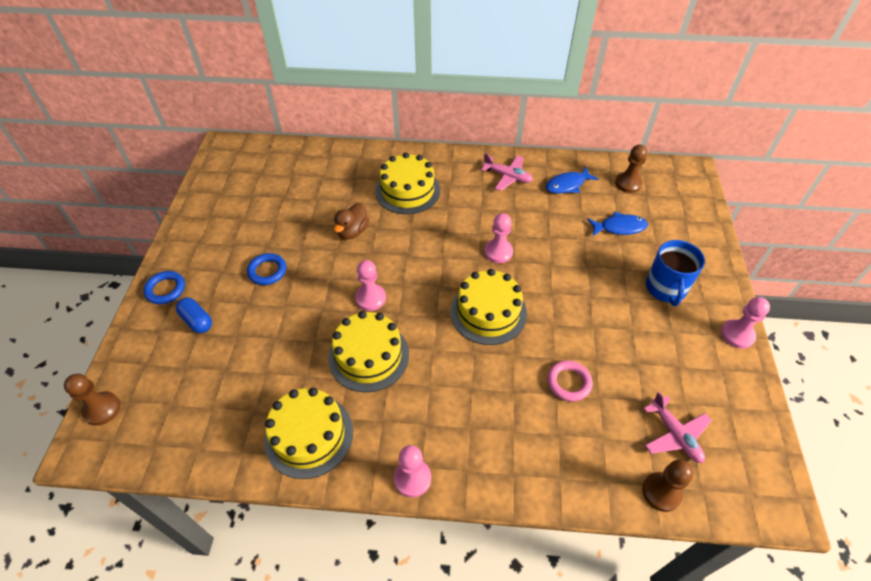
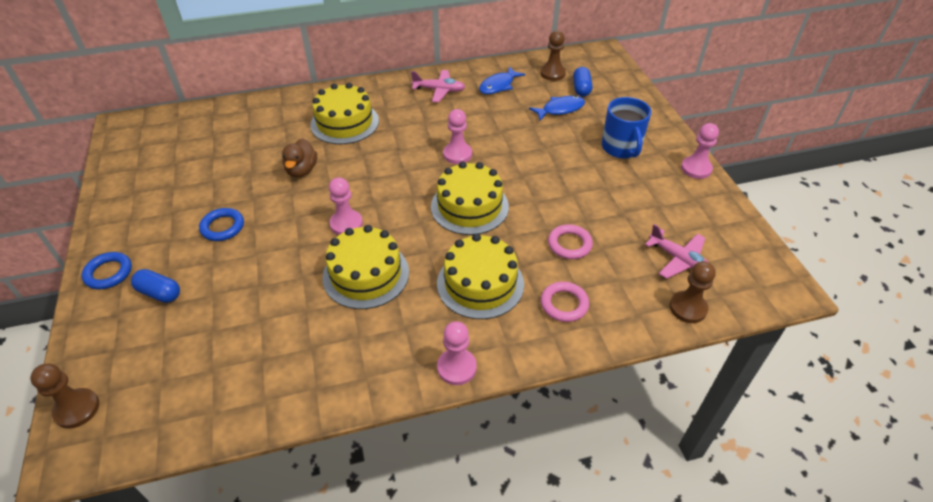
camera: 20 degrees left, 5 degrees down
yellow cake [264,388,353,479] -> yellow cake moved to [437,234,524,319]
none -> pink ring [541,282,589,322]
none -> blue capsule [573,67,592,97]

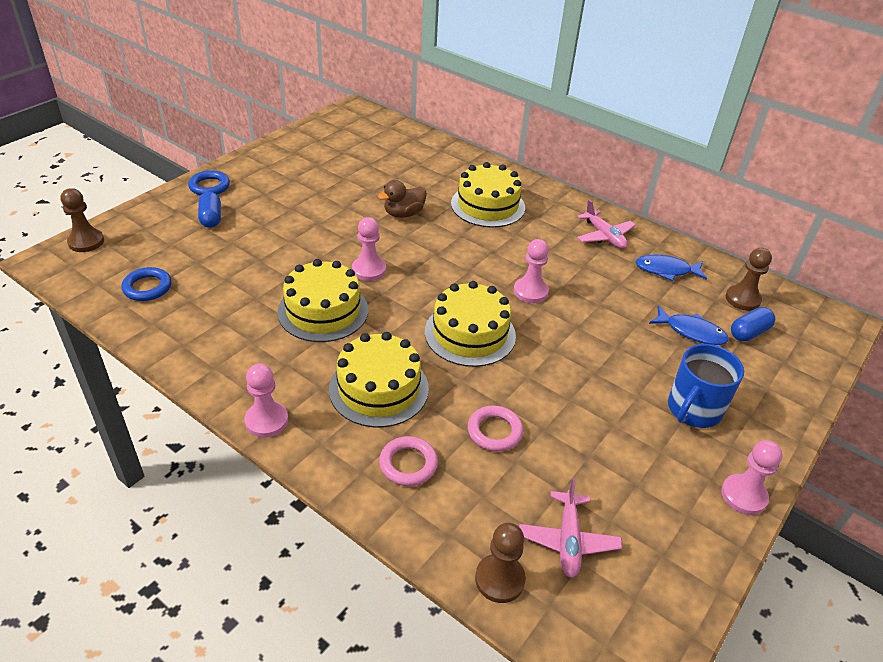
camera: 50 degrees right, 5 degrees down
blue ring [199,208,244,241] -> blue ring moved to [121,267,172,301]

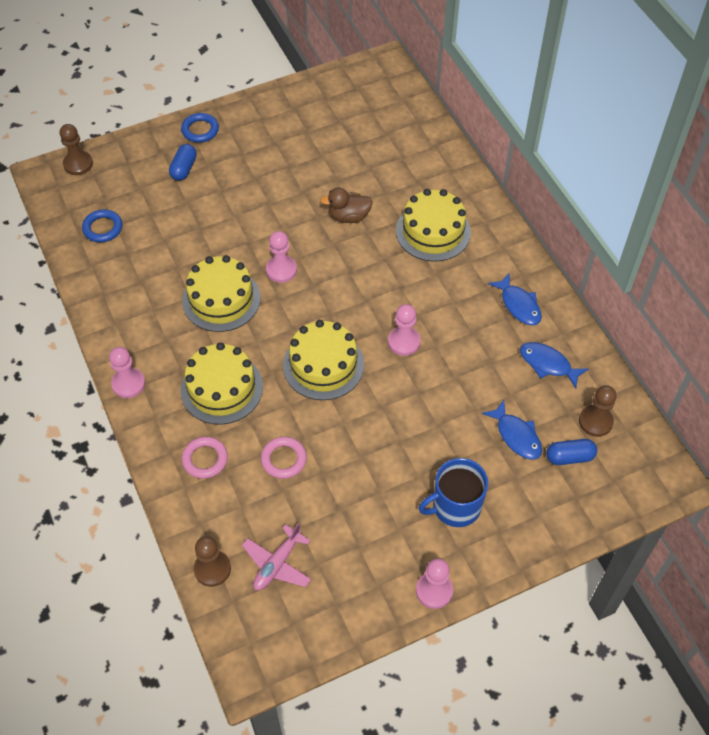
camera: 30 degrees right, 15 degrees up
pink plane [577,200,636,249] -> blue fish [488,273,542,326]

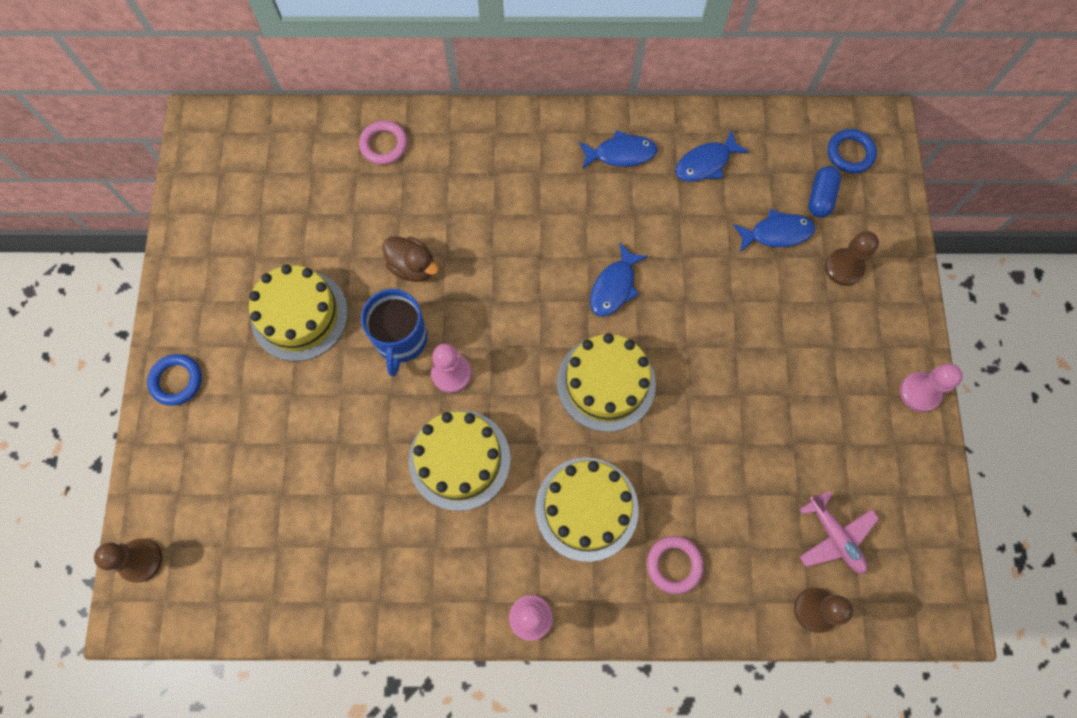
camera: 65 degrees left, 15 degrees up
blue ring [82,209,122,243] -> blue ring moved to [827,129,877,173]
blue capsule [169,144,197,181] -> none
pink ring [261,437,307,479] -> pink ring moved to [359,120,408,165]
brown duck [320,188,373,223] -> brown duck turned 75 degrees counterclockwise [383,236,439,282]
pink pawn [388,304,420,356] -> blue fish [590,243,648,317]
yellow cake [396,189,471,262] -> yellow cake moved to [249,265,348,361]
blue mug [418,458,488,527] -> blue mug moved to [361,289,428,376]
brown pawn [579,385,617,437] -> brown pawn moved to [825,231,879,286]

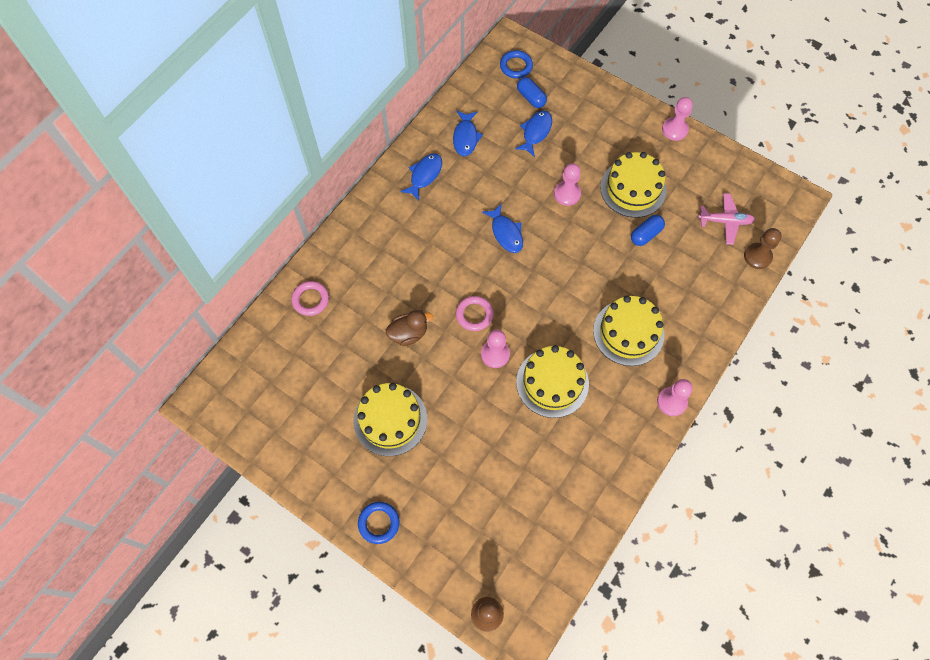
camera: 55 degrees left, 5 degrees down
blue mug [361,289,428,376] -> none
yellow cake [557,333,656,432] -> yellow cake moved to [600,152,666,218]
pink ring [647,536,704,594] -> pink ring moved to [456,296,494,331]
brown pawn [825,231,879,286] -> none
none -> pink pawn [554,163,581,206]
none -> blue capsule [631,215,665,246]

